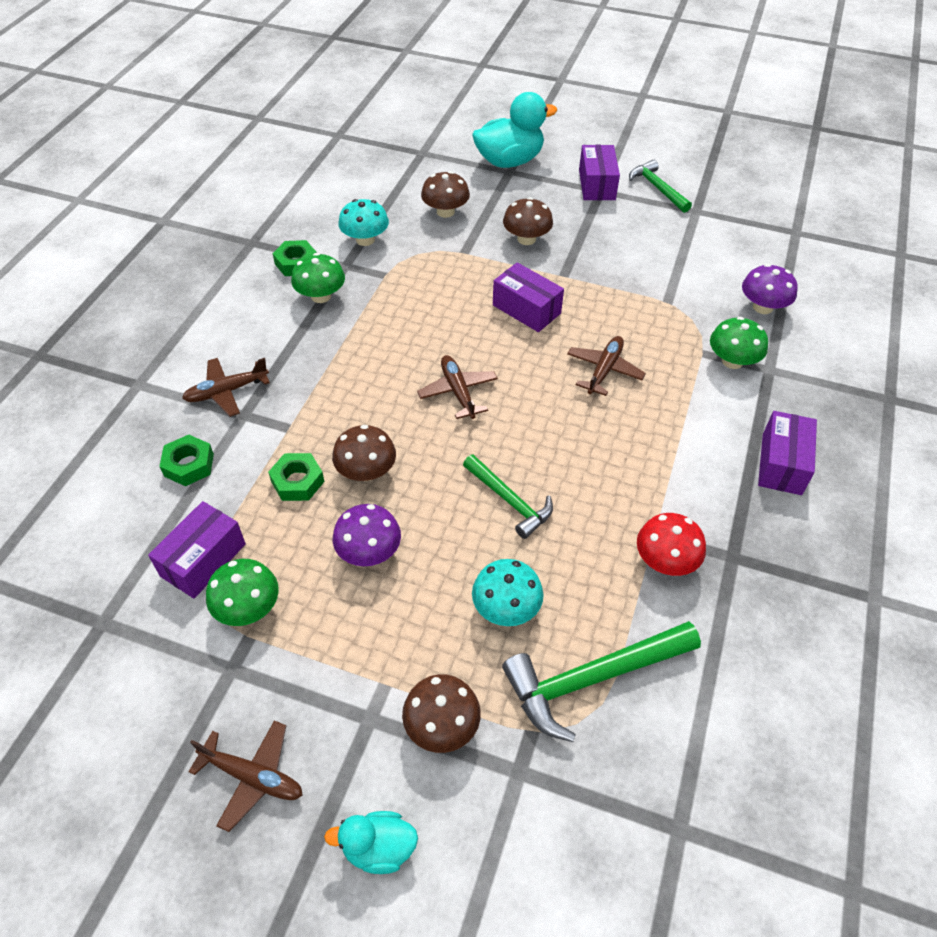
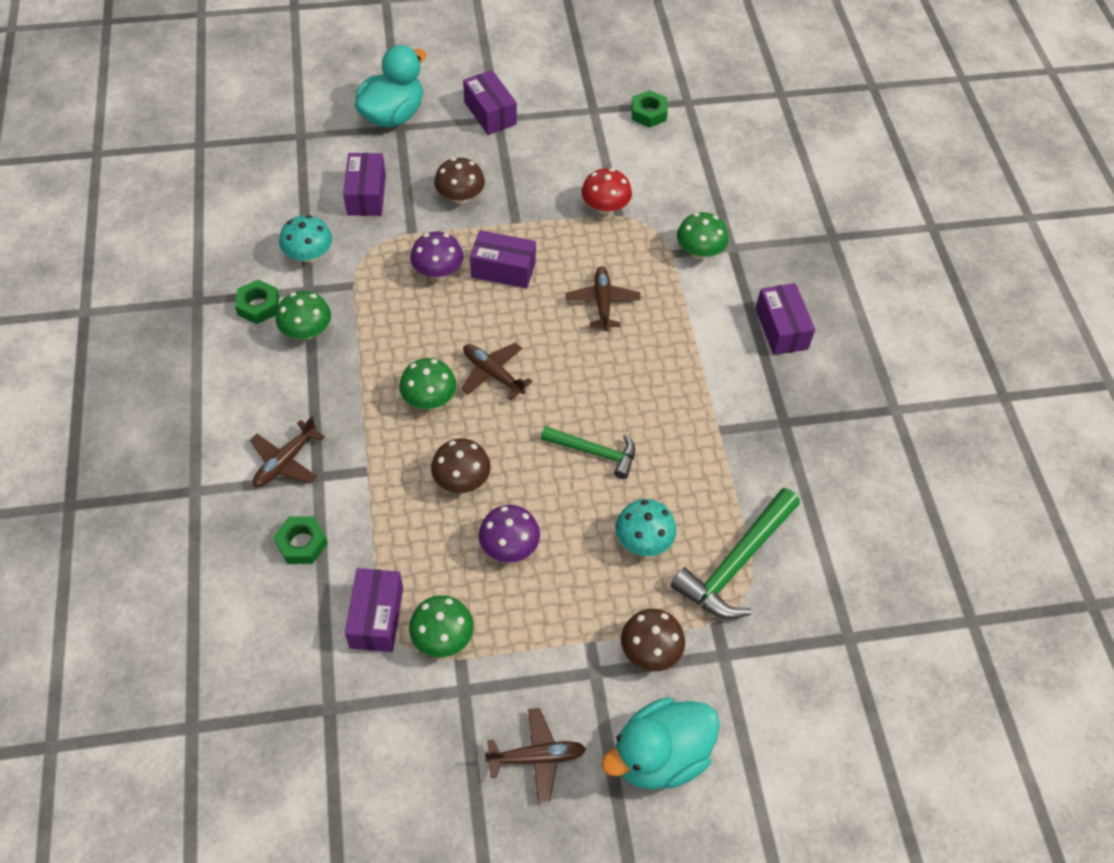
camera: 30 degrees left, 5 degrees up
green nut [268,453,324,501] -> green nut moved to [632,90,668,128]
turquoise duck [324,811,418,874] -> turquoise duck [601,697,720,790], size x1.81
brown mushroom [421,171,470,218] -> purple box [343,153,386,216]
green hammer [629,160,692,213] -> none
red mushroom [637,513,706,576] -> red mushroom moved to [581,168,632,215]
purple mushroom [742,264,798,314] -> purple mushroom moved to [410,232,463,279]
none -> green mushroom [399,358,456,409]

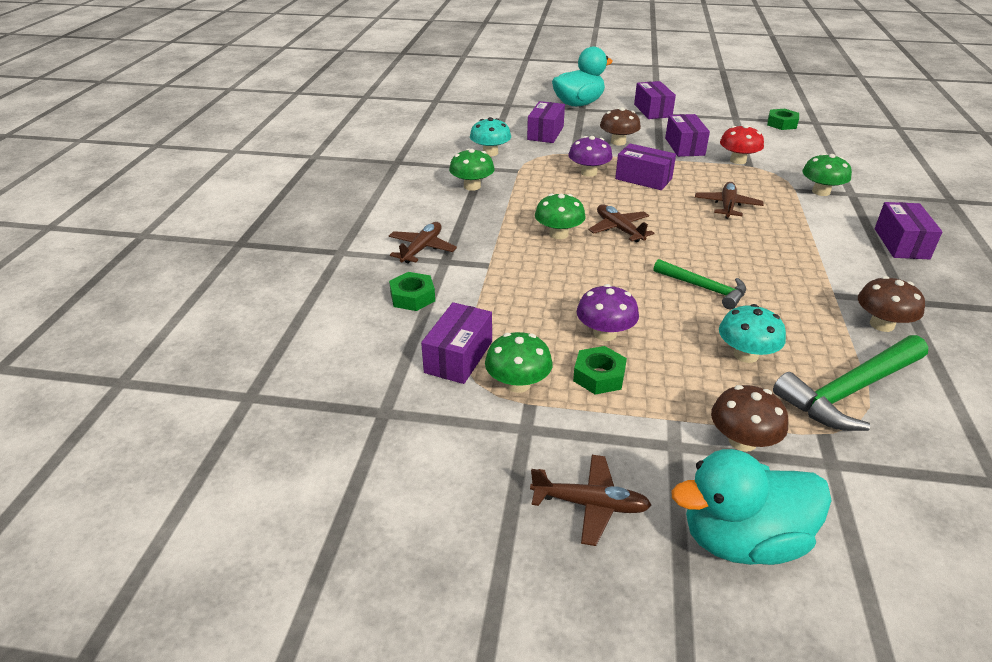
camera: 20 degrees right, 20 degrees down
green nut [235,280,279,324] -> green nut moved to [573,346,627,395]
brown plane [250,416,325,487] -> brown plane turned 150 degrees clockwise [389,222,457,264]
brown mushroom [431,438,491,493] -> brown mushroom moved to [858,276,925,332]
none -> purple box [665,114,710,157]

